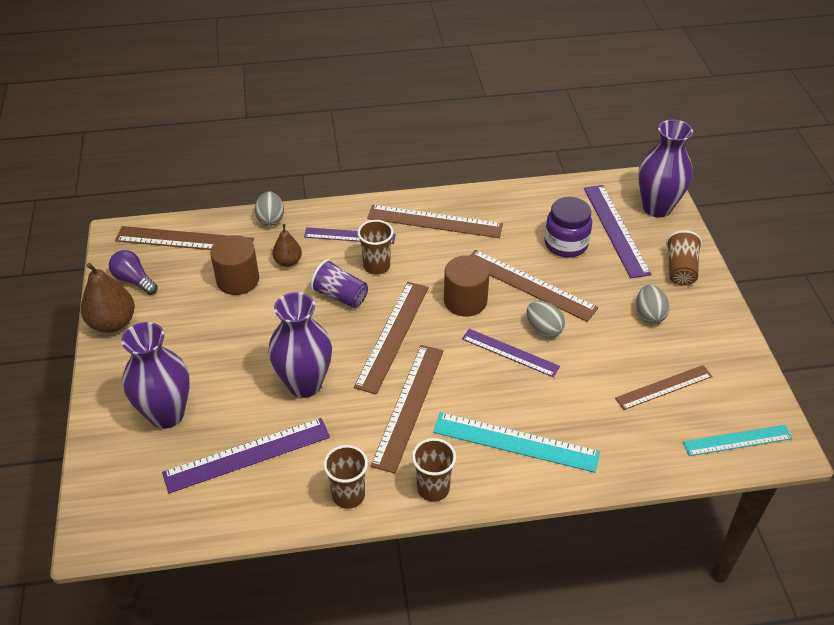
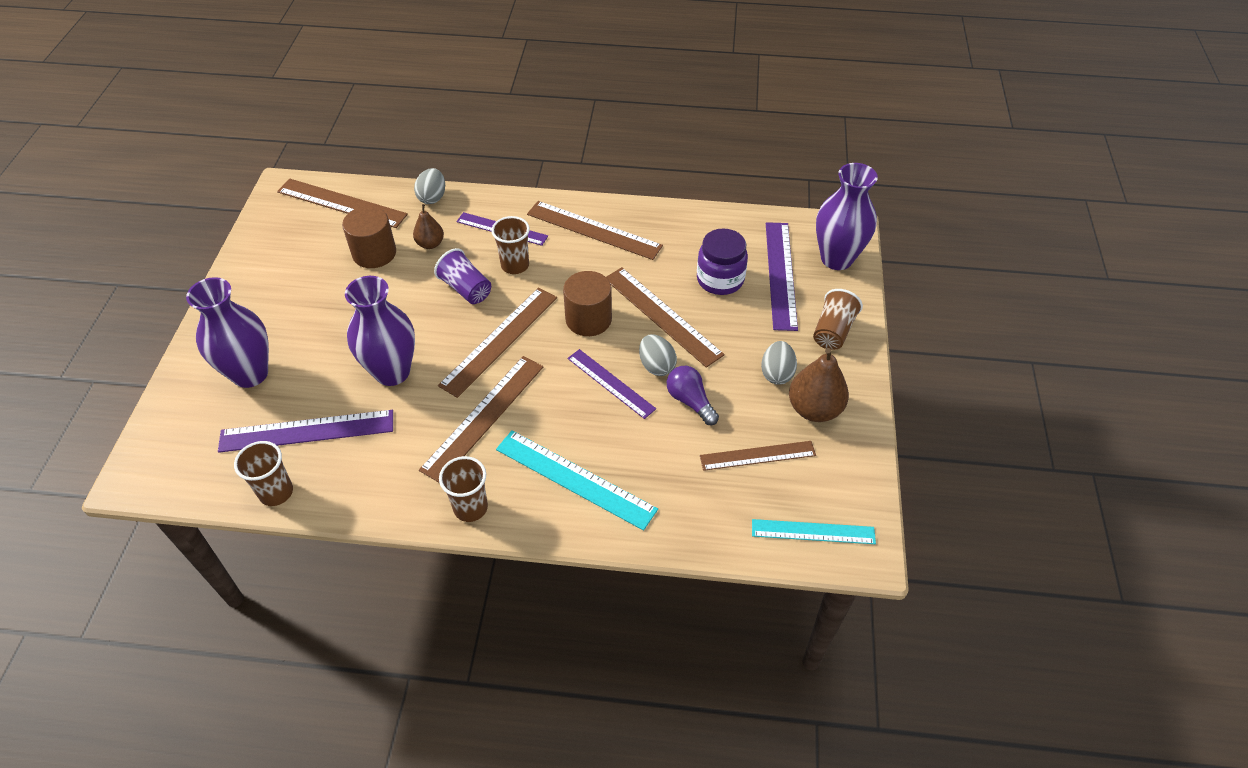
camera: 15 degrees right, 5 degrees up
brown pear [81,263,135,333] -> brown pear moved to [789,348,849,422]
purple light bulb [109,250,158,295] -> purple light bulb moved to [667,366,719,425]
brown cup [323,445,368,509] -> brown cup moved to [234,441,293,506]

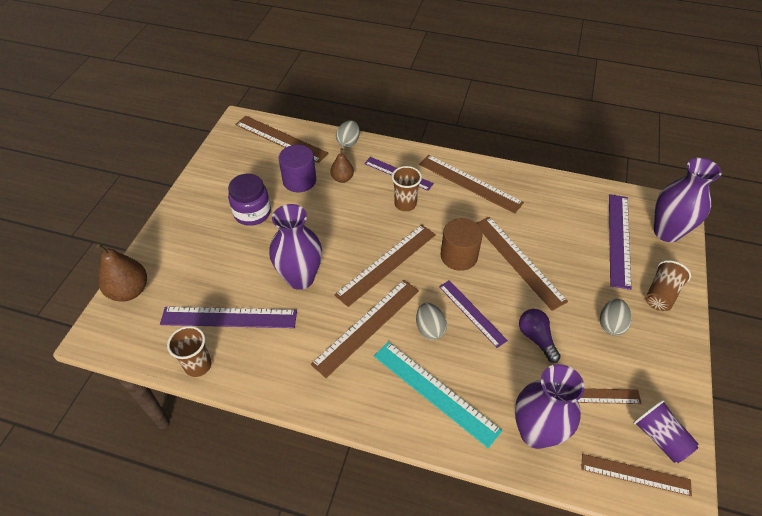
camera: 10 degrees right, 0 degrees up
purple vase [186,277,269,388] -> purple vase moved to [515,364,585,449]
brown cylinder [342,206,396,268] -> purple cylinder [278,145,316,192]
purple cup [434,248,491,304] -> purple cup moved to [633,399,699,463]
brown cup [439,456,488,522] -> none
grey egg [639,334,677,376] -> grey egg moved to [416,303,447,340]
purple jar [697,228,748,295] -> purple jar moved to [228,174,271,226]
turquoise ruler [752,519,876,544] -> brown ruler [581,454,692,496]
brown pear [789,348,849,422] -> brown pear moved to [96,244,147,302]

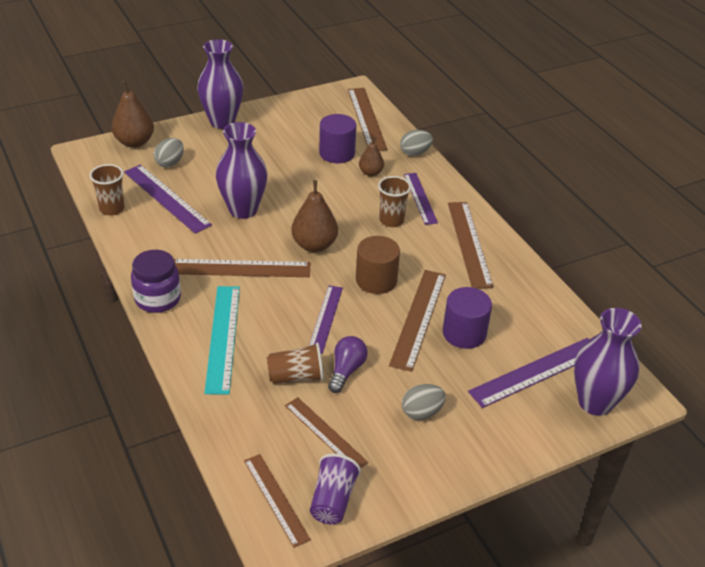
camera: 45 degrees right, 10 degrees down
purple jar [228,174,271,226] -> purple jar moved to [131,250,181,313]
brown ruler [334,225,436,307] -> brown pear [291,180,338,252]
grey egg [416,303,447,340] -> grey egg moved to [154,138,184,167]
purple vase [515,364,585,449] -> purple vase moved to [197,39,244,129]
brown cup [645,260,691,311] -> brown cup moved to [267,342,324,384]
none -> purple cylinder [443,287,492,349]

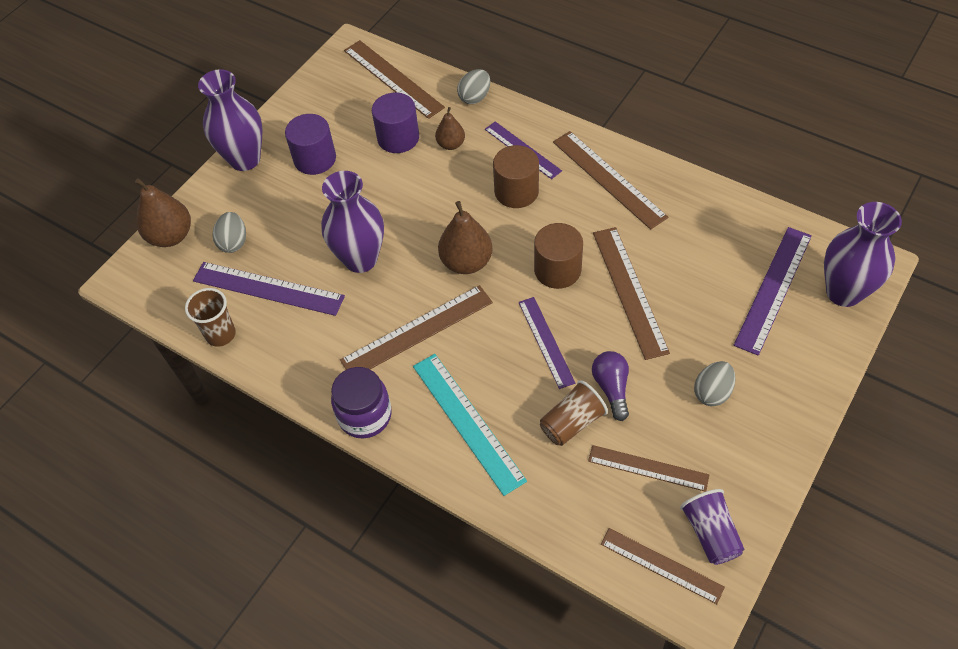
camera: 25 degrees left, 15 degrees up
brown cup [378,176,411,227] -> brown cylinder [493,145,539,208]
purple cylinder [443,287,492,349] -> purple cylinder moved to [285,114,336,175]

